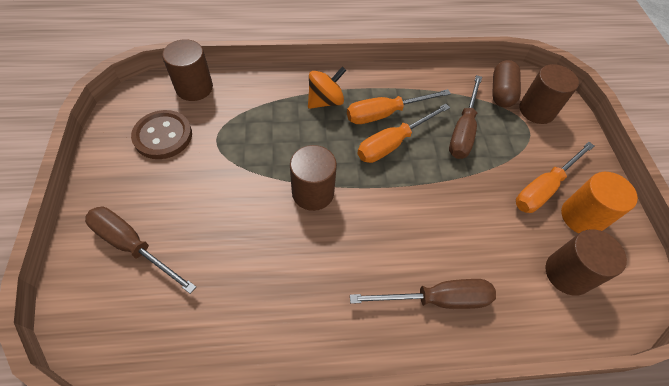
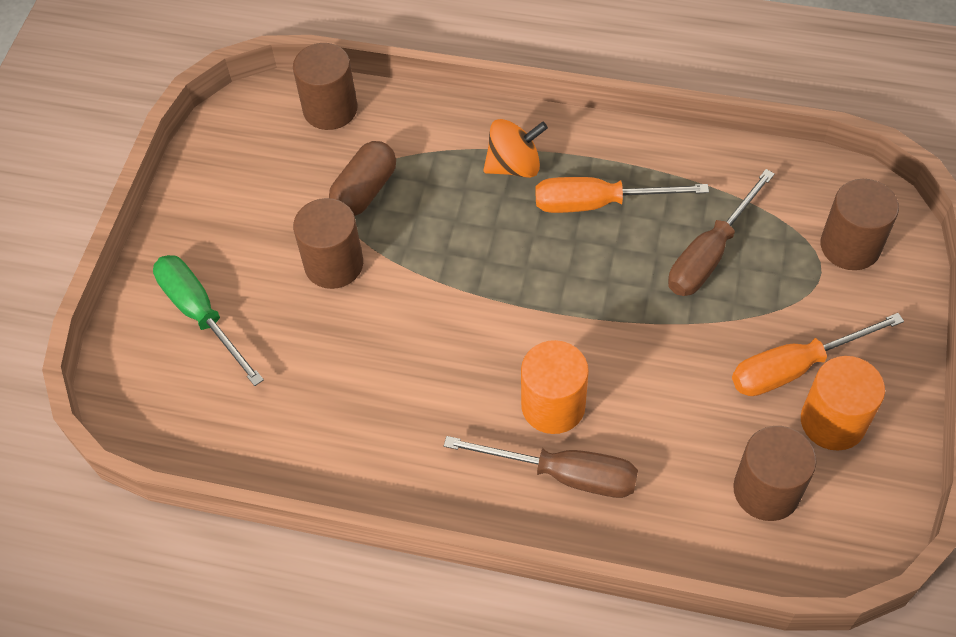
camera: 25 degrees right, 0 degrees up
brown screwdriver [85,207,196,294] -> green screwdriver [153,255,264,386]
brown button [131,110,192,159] -> none
brown cylinder [290,145,337,211] -> brown cylinder moved to [293,198,363,289]
orange screwdriver [357,104,450,163] -> none
brown capsule [492,60,521,108] -> brown capsule moved to [329,141,396,216]
none -> orange cylinder [521,340,589,434]

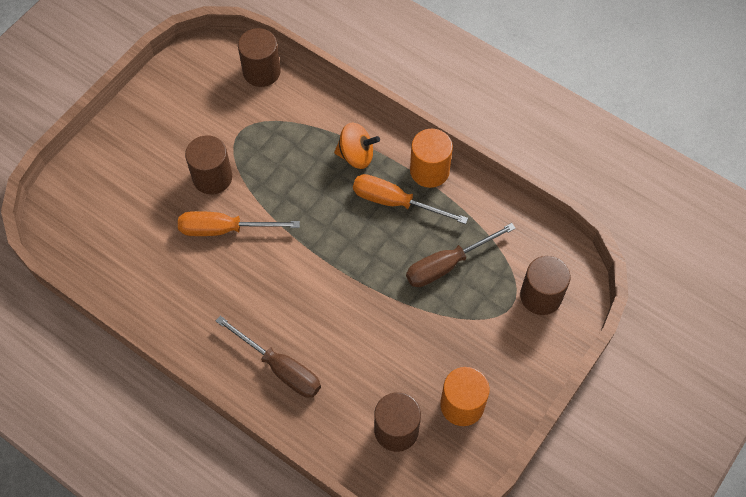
camera: 20 degrees right, 5 degrees up
green screwdriver [153,255,264,386] -> none
brown capsule [329,141,396,216] -> none
orange cylinder [521,340,589,434] -> orange cylinder moved to [410,129,453,188]
orange screwdriver [732,313,904,396] -> orange screwdriver moved to [178,211,300,236]

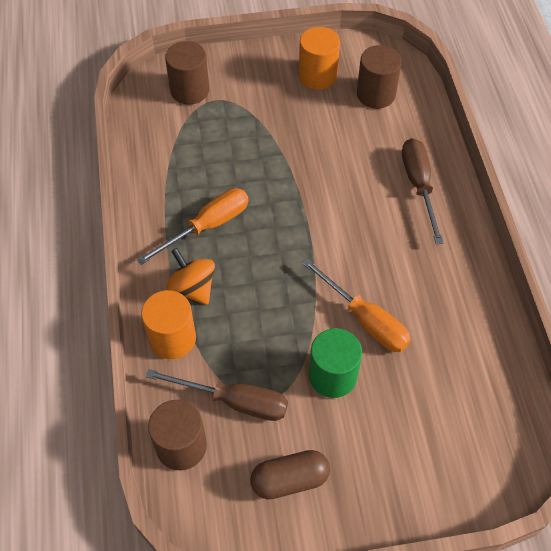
camera: 135 degrees left, 5 degrees down
brown cylinder [185,135,232,195] -> green cylinder [309,328,362,398]
orange screwdriver [353,174,468,224] -> orange screwdriver turned 105 degrees counterclockwise [137,188,249,265]
brown screwdriver [406,223,516,287] -> brown screwdriver moved to [146,369,288,421]
orange cylinder [410,129,453,188] -> orange cylinder moved to [141,290,196,359]
none -> brown capsule [250,450,330,499]

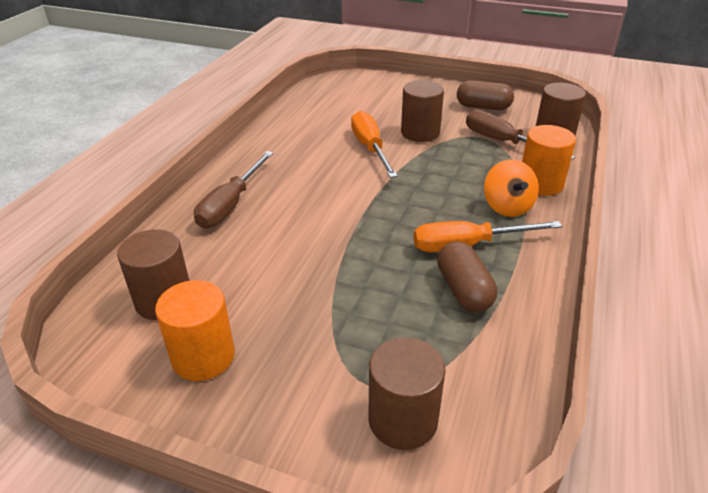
camera: 150 degrees left, 20 degrees down
green cylinder [309,328,362,398] -> brown cylinder [401,80,444,142]
none -> brown capsule [437,241,497,312]

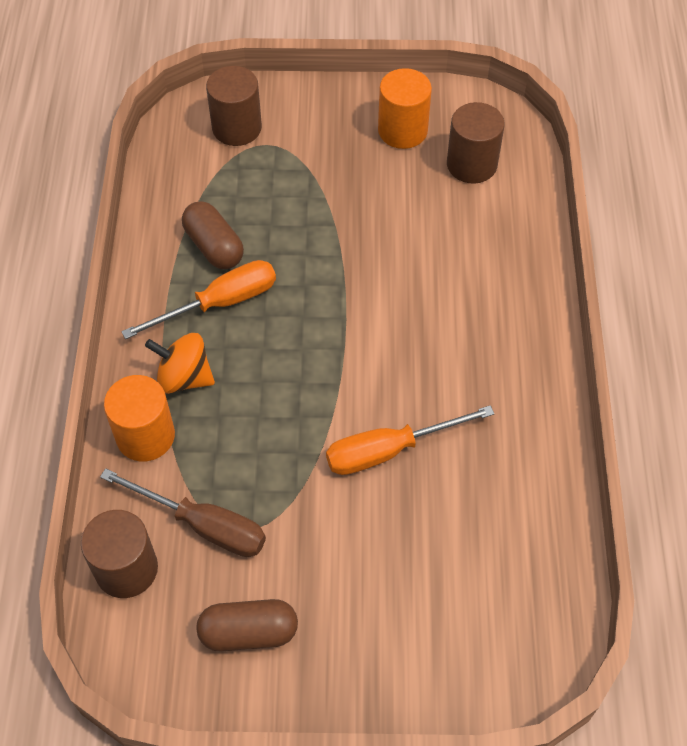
camera: 160 degrees right, 20 degrees up
brown screwdriver [194,151,274,228] -> none
orange screwdriver [351,111,398,178] -> orange screwdriver turned 105 degrees clockwise [326,405,494,475]
brown cylinder [401,80,444,142] -> none
orange spinning top [484,160,539,217] -> orange spinning top turned 45 degrees counterclockwise [145,333,215,394]

